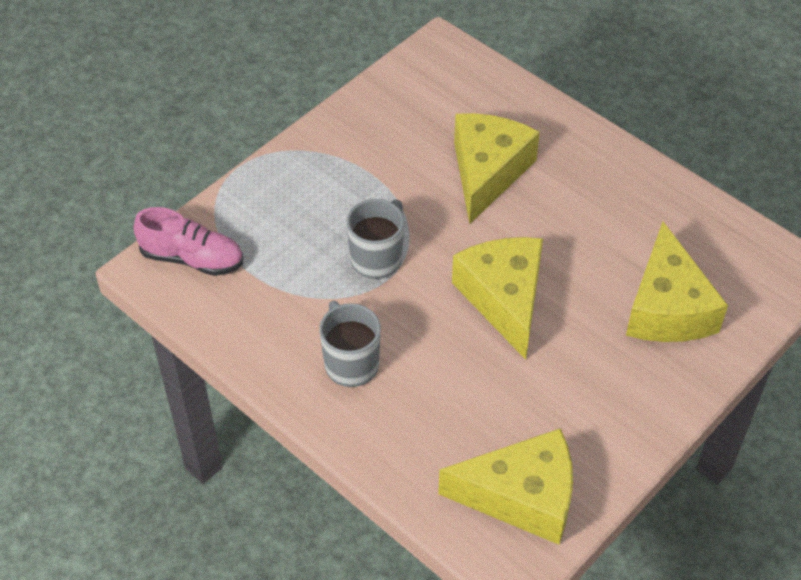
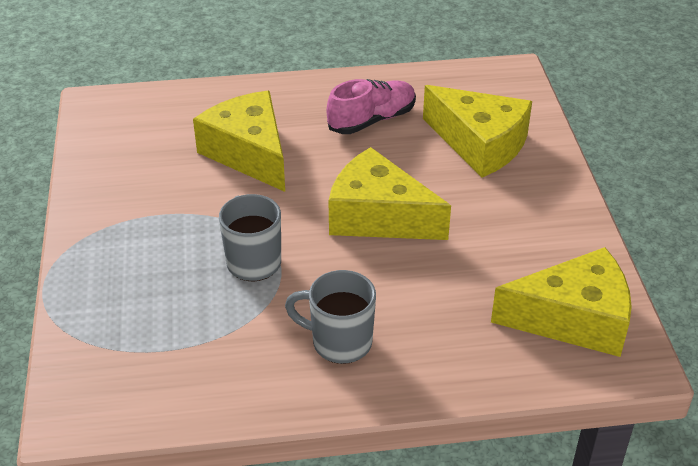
camera: 50 degrees left, 10 degrees down
pink shoe [134,207,243,276] -> pink shoe moved to [327,79,416,134]
yellow cheese [438,428,573,545] -> yellow cheese turned 45 degrees clockwise [491,247,632,357]

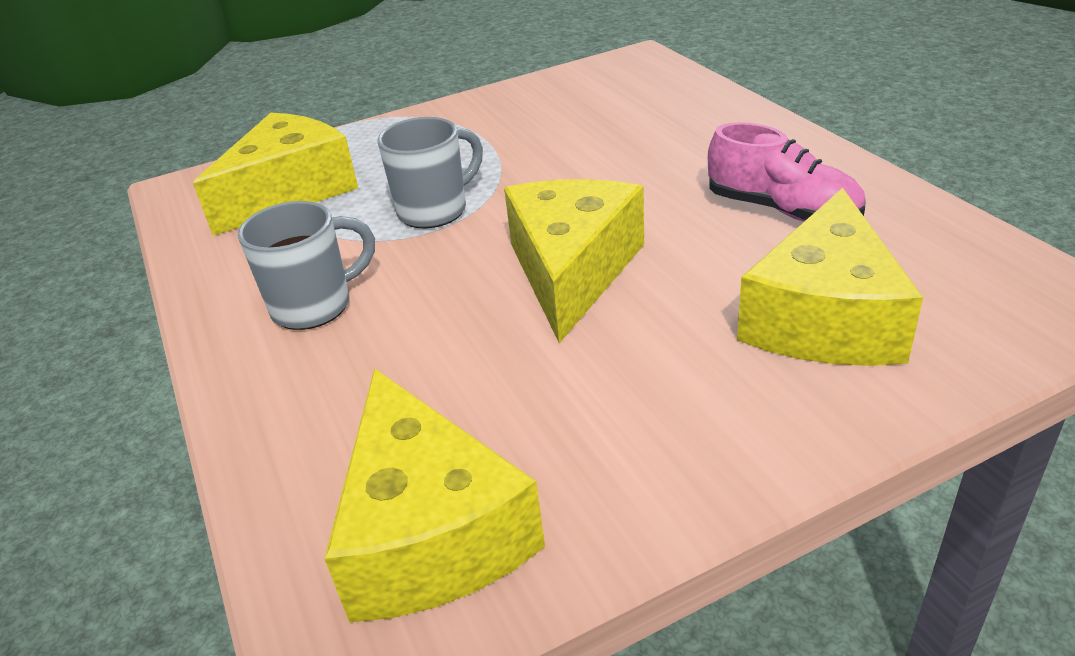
camera: 75 degrees right, 5 degrees down
yellow cheese [193,91,285,192] -> yellow cheese moved to [193,113,358,236]
grey mug [285,270,376,364] -> grey mug turned 60 degrees clockwise [238,201,375,330]

